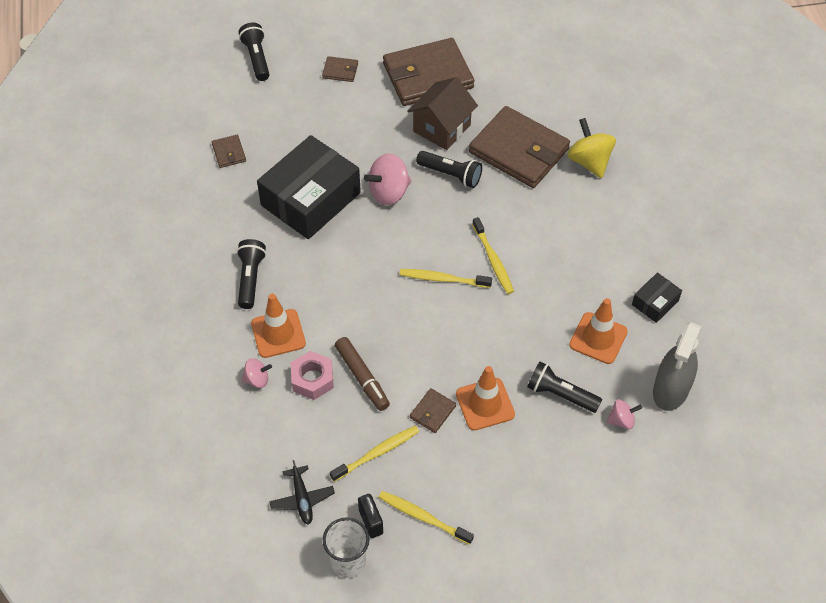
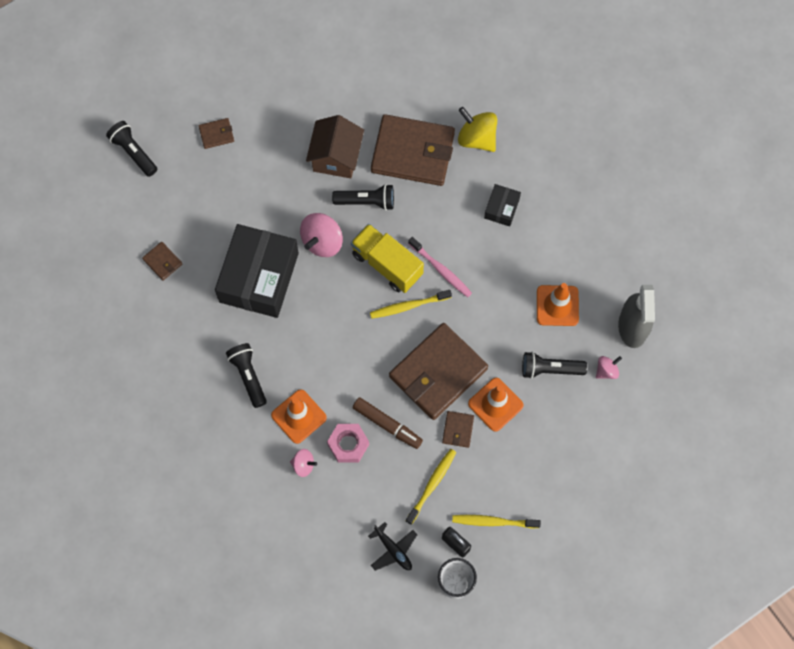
camera: 25 degrees left, 15 degrees up
pink spinning top [241,358,272,388] -> pink spinning top turned 45 degrees clockwise [290,449,317,477]
brown wallet [383,38,474,106] -> brown wallet moved to [389,323,488,420]
yellow toothbrush [472,217,514,294] -> pink toothbrush [408,237,472,297]
black box [632,273,682,323] -> black box moved to [484,184,521,226]
none -> yellow truck [351,224,424,293]

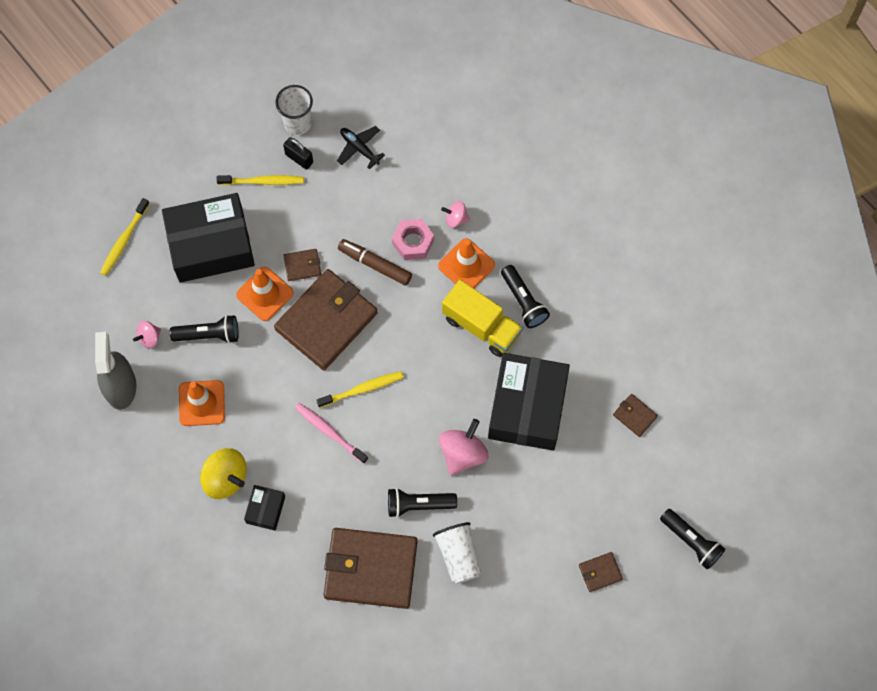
camera: 175 degrees right, 0 degrees up
brown house [306,115,364,178] -> white cup [433,522,482,584]
yellow truck [351,224,424,293] -> yellow truck moved to [442,280,523,357]
yellow toothbrush [406,449,456,525] -> yellow toothbrush moved to [100,198,149,276]
brown wallet [442,411,474,448] -> brown wallet turned 75 degrees clockwise [283,249,321,281]
yellow spinning top [458,107,497,152] -> yellow spinning top moved to [200,448,247,499]
none -> black box [162,193,255,283]

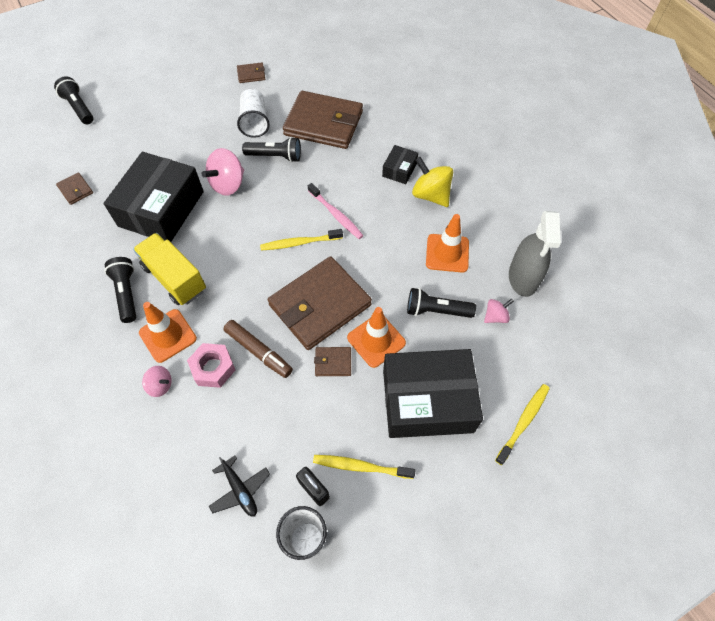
camera: 170 degrees left, 10 degrees down
brown wallet [579,552,623,592] -> brown wallet moved to [237,63,265,83]

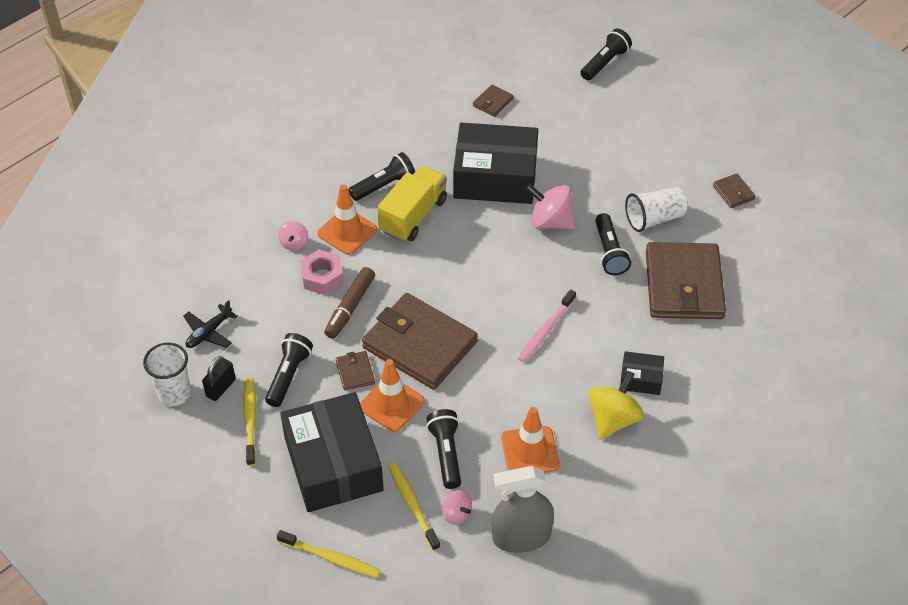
camera: 75 degrees right, 10 degrees down
yellow toothbrush [260,229,343,251] -> yellow toothbrush moved to [389,462,441,551]
none -> black flashlight [265,333,313,407]

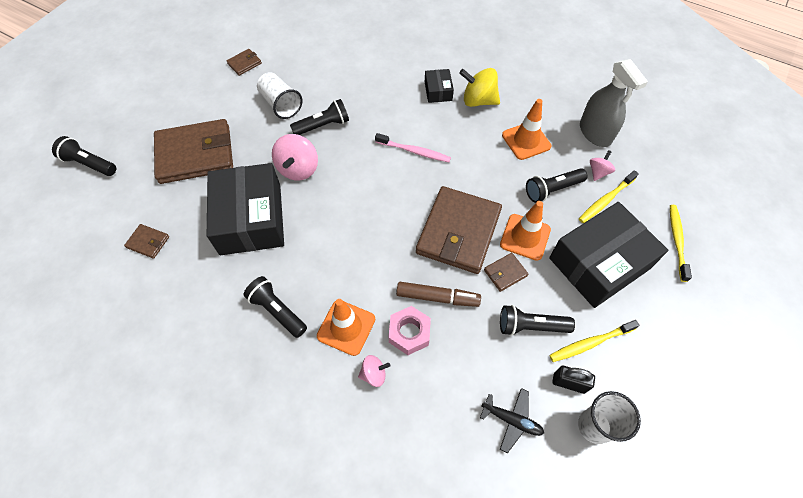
camera: 105 degrees left, 10 degrees up
yellow truck [377,165,447,242] -> none
brown wallet [646,242,726,319] -> brown wallet moved to [154,119,233,184]

